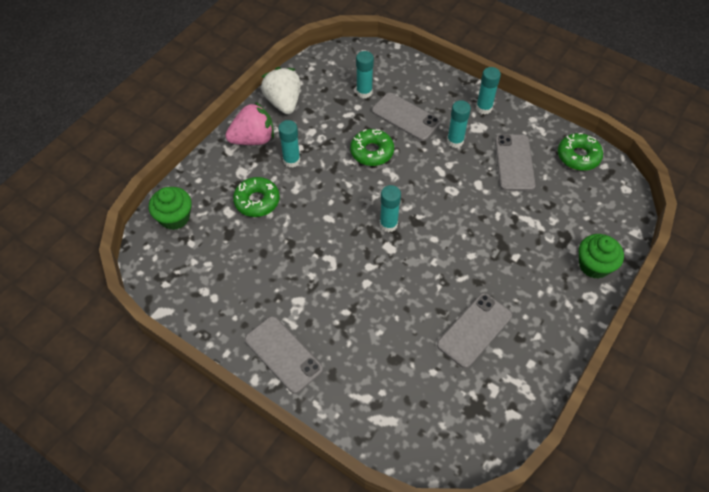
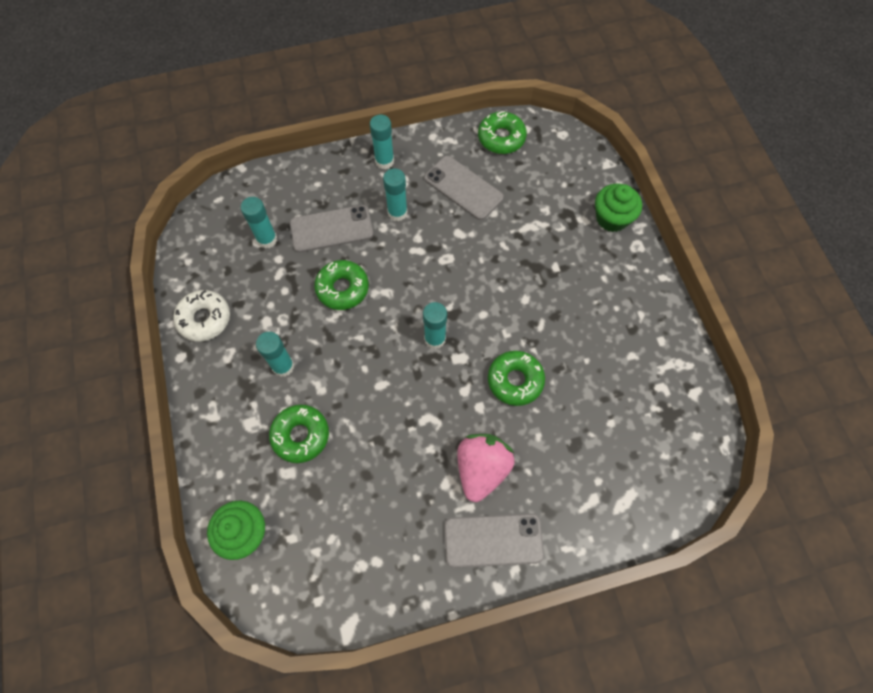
camera: 50 degrees left, 10 degrees up
pink strawberry [225,102,274,145] -> pink strawberry moved to [457,434,515,502]
white strawberry [261,67,301,114] -> white donut [173,290,230,342]
grey phone [437,293,512,368] -> none
none -> green donut [488,351,545,406]

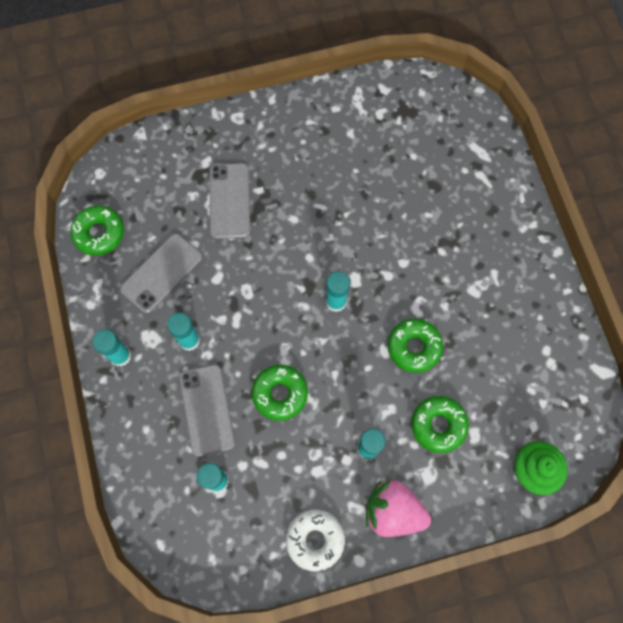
camera: 90 degrees left, 5 degrees up
grey phone [444,514,544,568] -> grey phone moved to [209,163,250,239]
pink strawberry [457,434,515,502] -> pink strawberry moved to [366,480,431,537]
green donut [488,351,545,406] -> green donut moved to [388,319,443,373]
green cupcake [595,184,642,232] -> none

